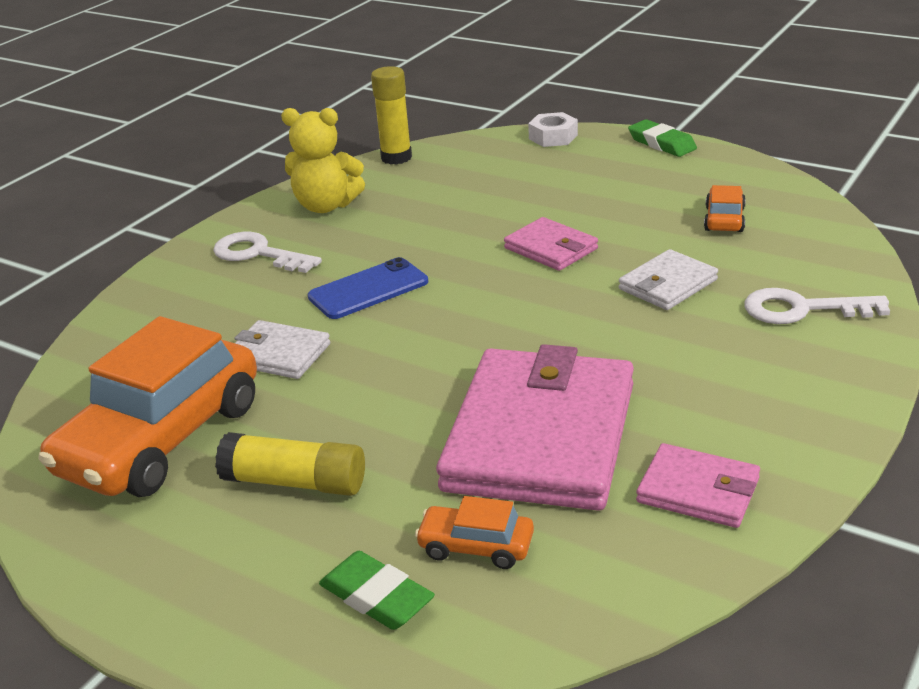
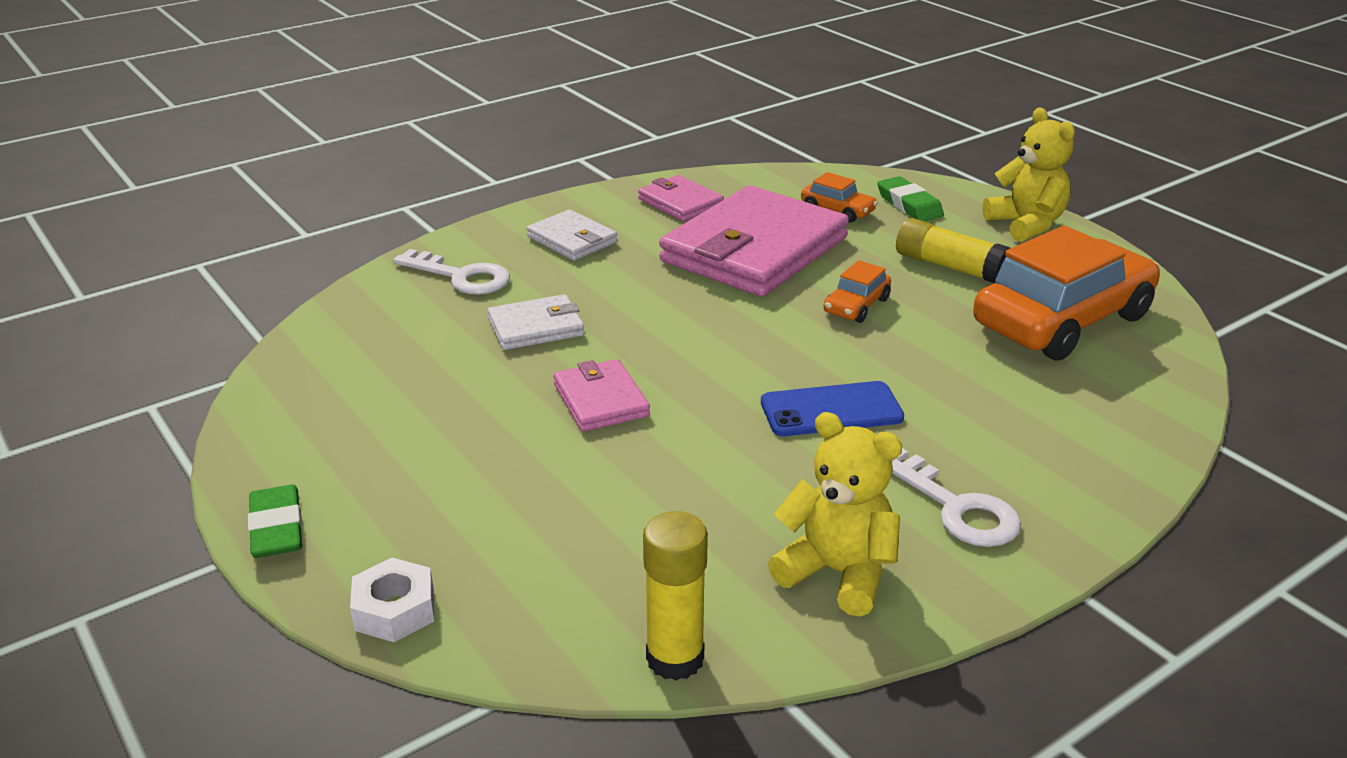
camera: 160 degrees left, 0 degrees up
white wallet [234,320,330,379] -> white wallet moved to [527,209,617,261]
orange car [704,185,746,232] -> orange car moved to [824,260,891,323]
none -> yellow teddy bear [982,107,1075,242]

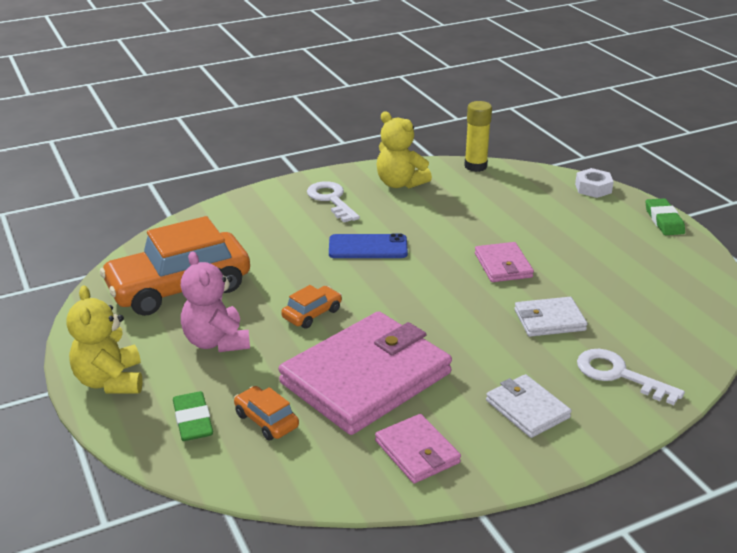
camera: 170 degrees left, 0 degrees up
yellow glue stick [896,218,1010,283] -> pink teddy bear [181,251,250,352]

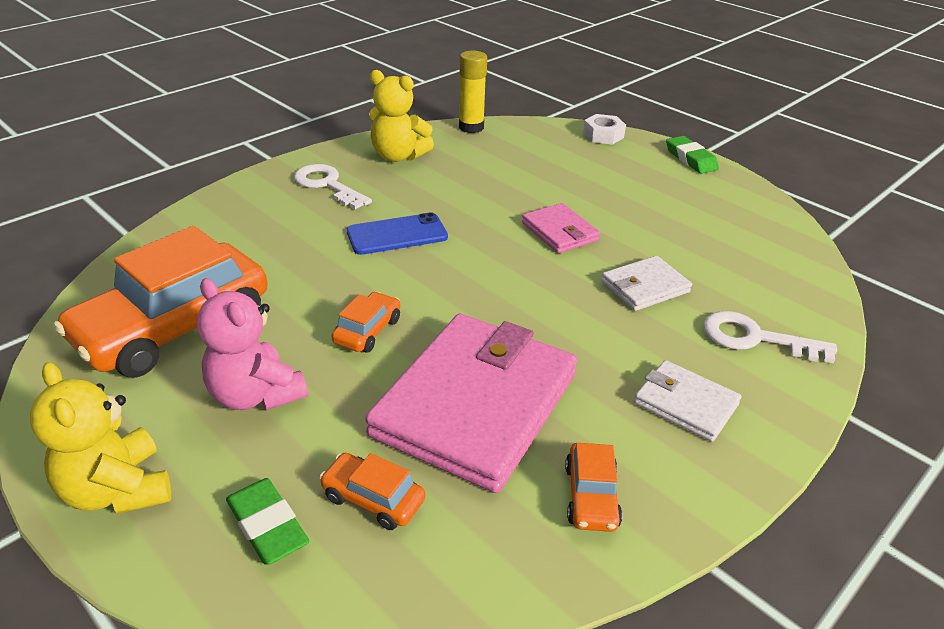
camera: 20 degrees left, 5 degrees up
pink wallet [375,414,461,484] -> orange car [565,443,622,532]

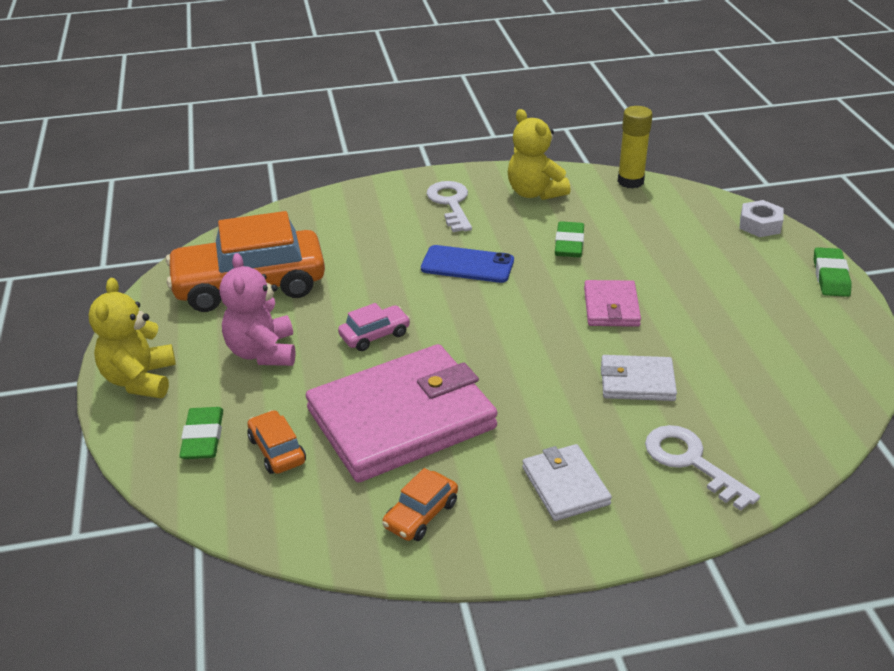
camera: 35 degrees right, 0 degrees up
orange car [331,292,400,353] -> pink car [338,303,410,351]
none -> green eraser [555,221,584,257]

